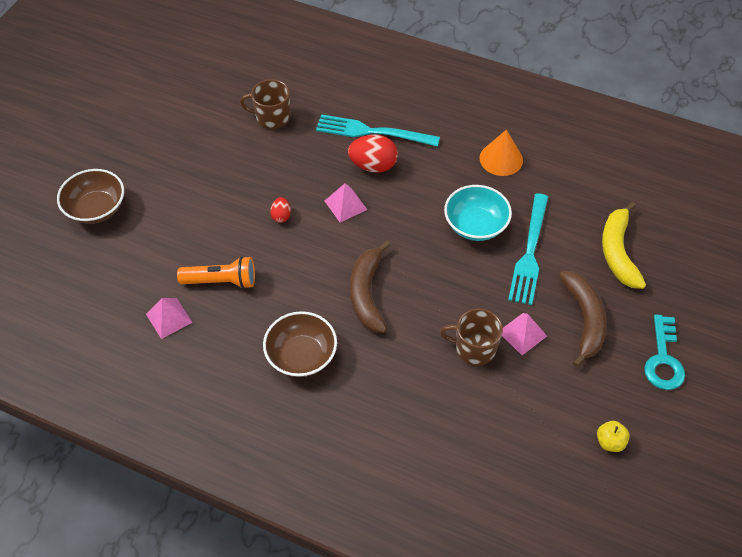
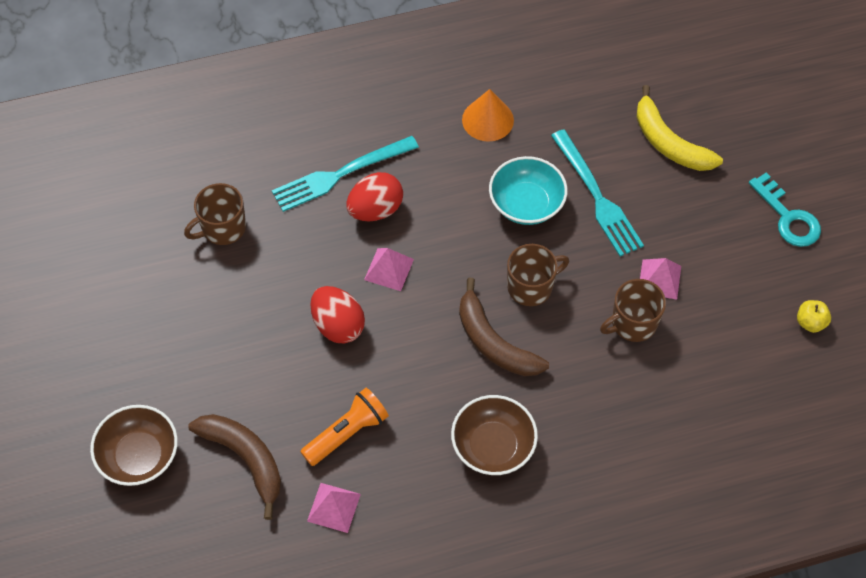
camera: 40 degrees left, 5 degrees up
red egg [270,197,291,223] -> red egg [310,286,365,343], size x1.90
brown banana [559,271,607,367] -> brown banana moved to [189,414,281,520]
none -> brown mug [507,244,569,306]

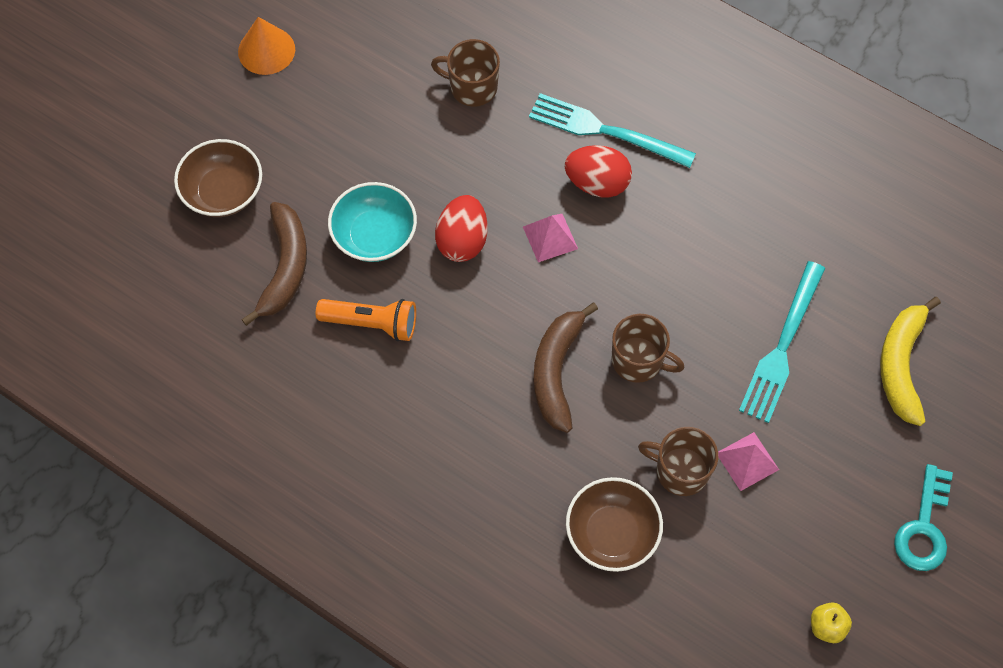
camera: 50 degrees right, 5 degrees up
pink pyramid [307,483,361,533] -> none
brown bowl [451,395,538,475] -> brown bowl moved to [566,477,663,572]
orange cone [462,89,514,142] -> orange cone moved to [238,17,295,75]
turquoise bowl [489,156,568,225] -> turquoise bowl moved to [328,182,417,262]

